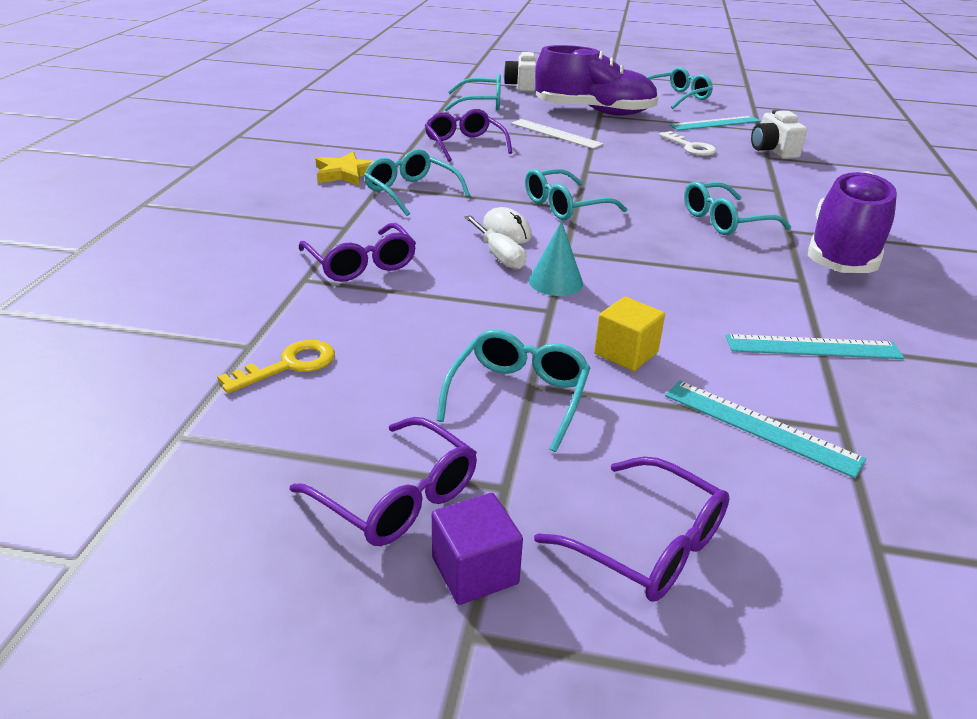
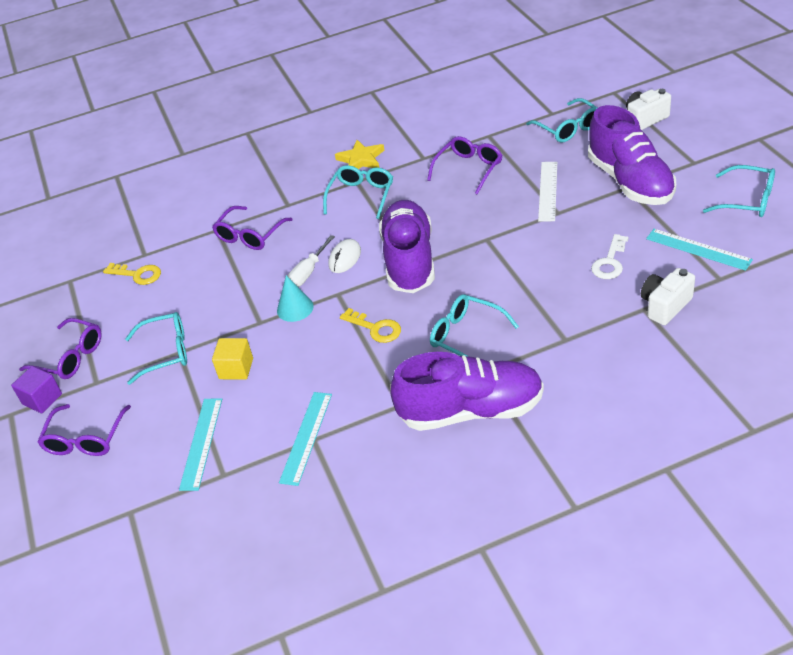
camera: 65 degrees right, 10 degrees up
purple glasses [290,417,477,546] -> purple glasses turned 75 degrees counterclockwise [19,318,101,379]
turquoise glasses [525,169,627,220] -> purple shoe [379,200,435,293]
turquoise ruler [726,334,904,359] -> turquoise ruler turned 45 degrees clockwise [279,392,332,486]
none -> yellow key [340,308,401,343]

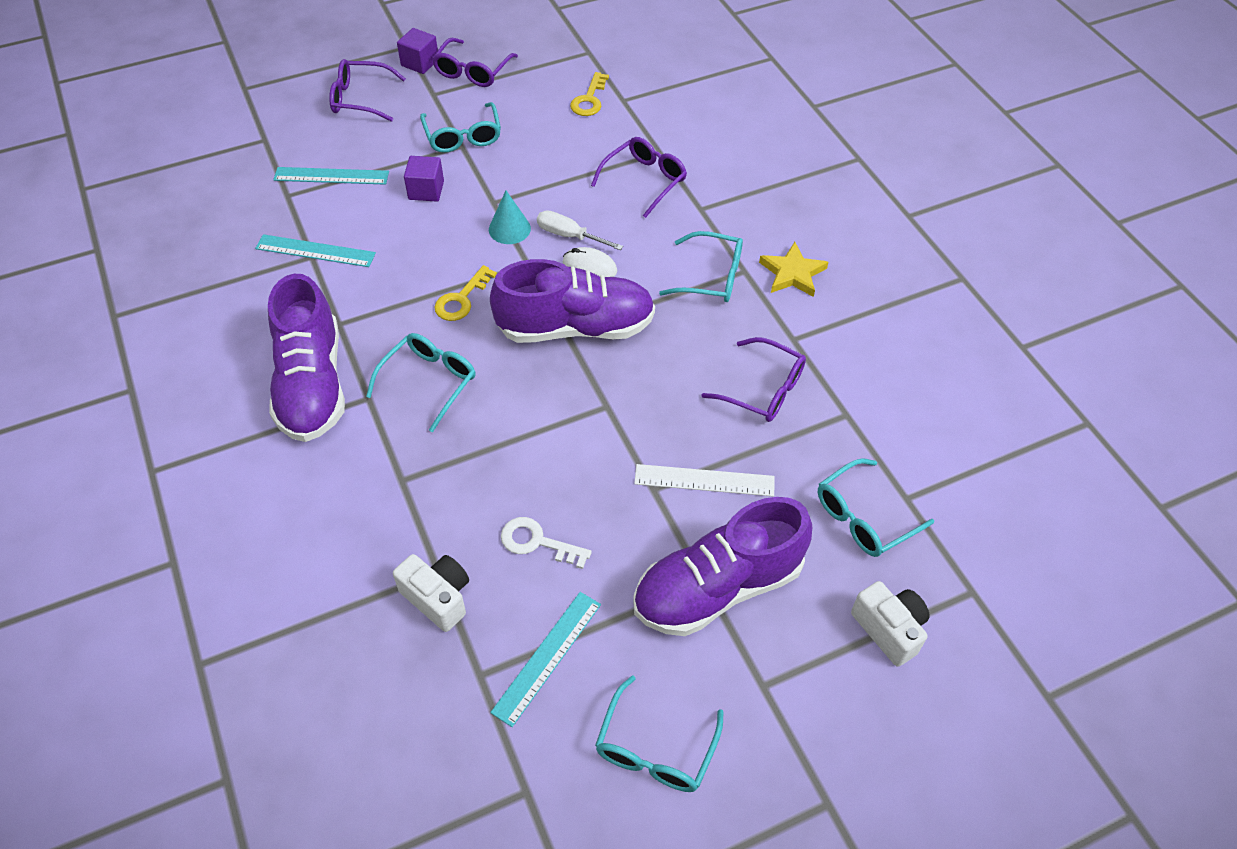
camera: 80 degrees right, 10 degrees up
purple glasses [212,206,293,250] -> purple glasses turned 105 degrees clockwise [591,137,687,218]
yellow cube [212,338,253,380] -> purple cube [404,156,444,202]

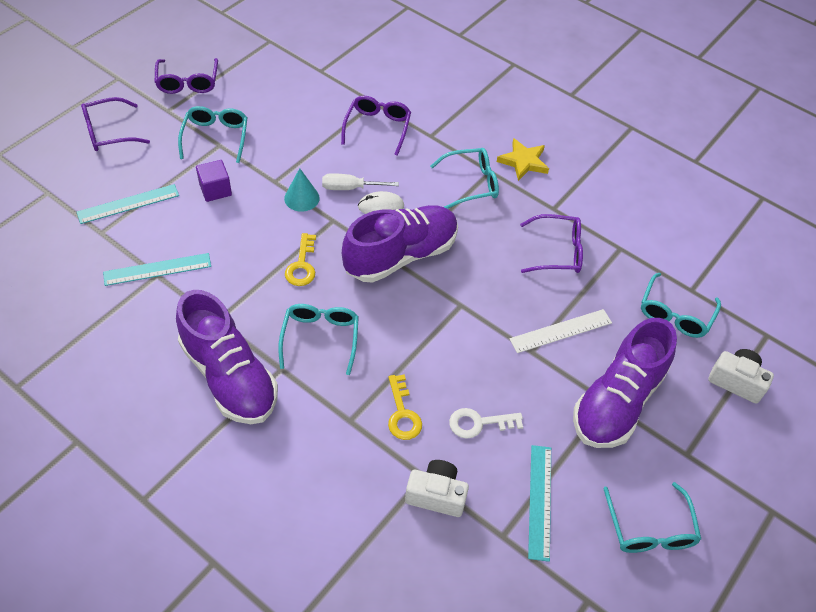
camera: 30 degrees left, 0 degrees up
purple cube [397,28,438,74] -> none
turquoise glasses [420,102,501,153] -> turquoise glasses turned 135 degrees counterclockwise [178,106,248,163]
yellow key [570,72,609,116] -> yellow key moved to [388,374,422,440]

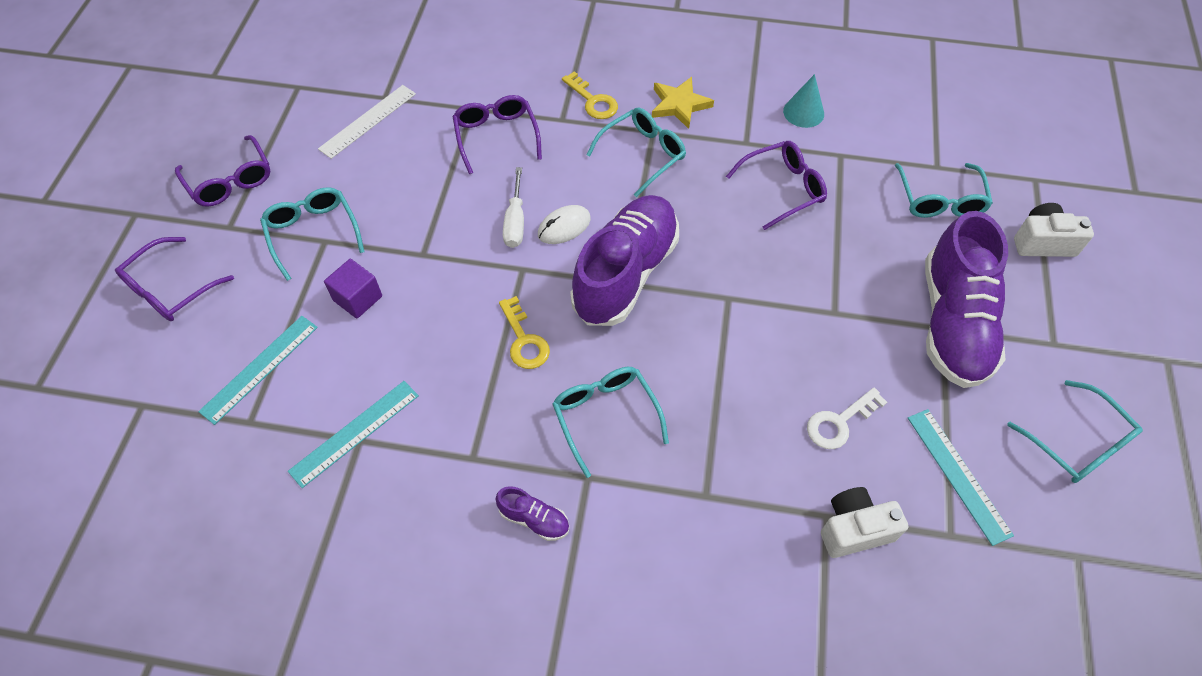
camera: 25 degrees left, 5 degrees up
purple shoe [176,290,278,424] -> purple shoe [496,486,569,541], size x0.41
turquoise cone [284,168,320,212] -> turquoise cone moved to [783,74,824,128]
white screwdriver [322,173,399,190] -> white screwdriver turned 60 degrees counterclockwise [503,167,524,248]
yellow key [388,374,422,440] -> yellow key moved to [562,71,618,119]
white ruler [509,309,612,353] -> white ruler moved to [318,85,416,159]

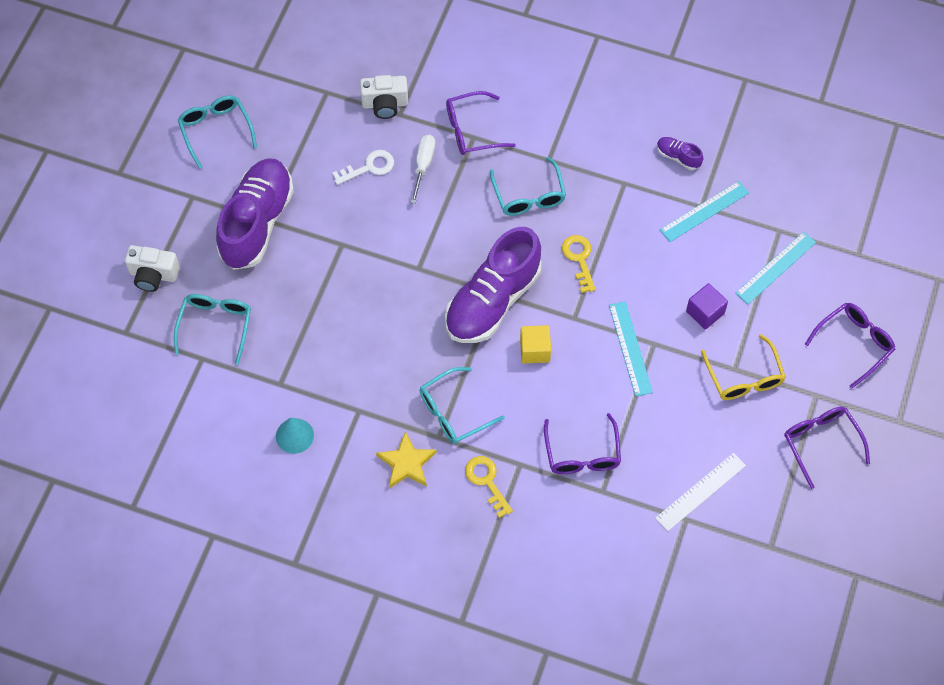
camera: 170 degrees left, 5 degrees up
turquoise glasses [260,187,365,281] -> yellow glasses [701,334,786,400]
purple shoe [496,486,569,541] -> purple shoe moved to [657,137,703,170]
white screwdriver [503,167,524,248] -> white screwdriver moved to [410,135,435,204]
white mouse [538,205,591,244] -> yellow cube [520,325,551,364]
purple glasses [726,141,827,230] -> purple glasses moved to [446,91,516,155]
turquoise ruler [908,409,1014,546] -> turquoise ruler moved to [609,301,653,397]

